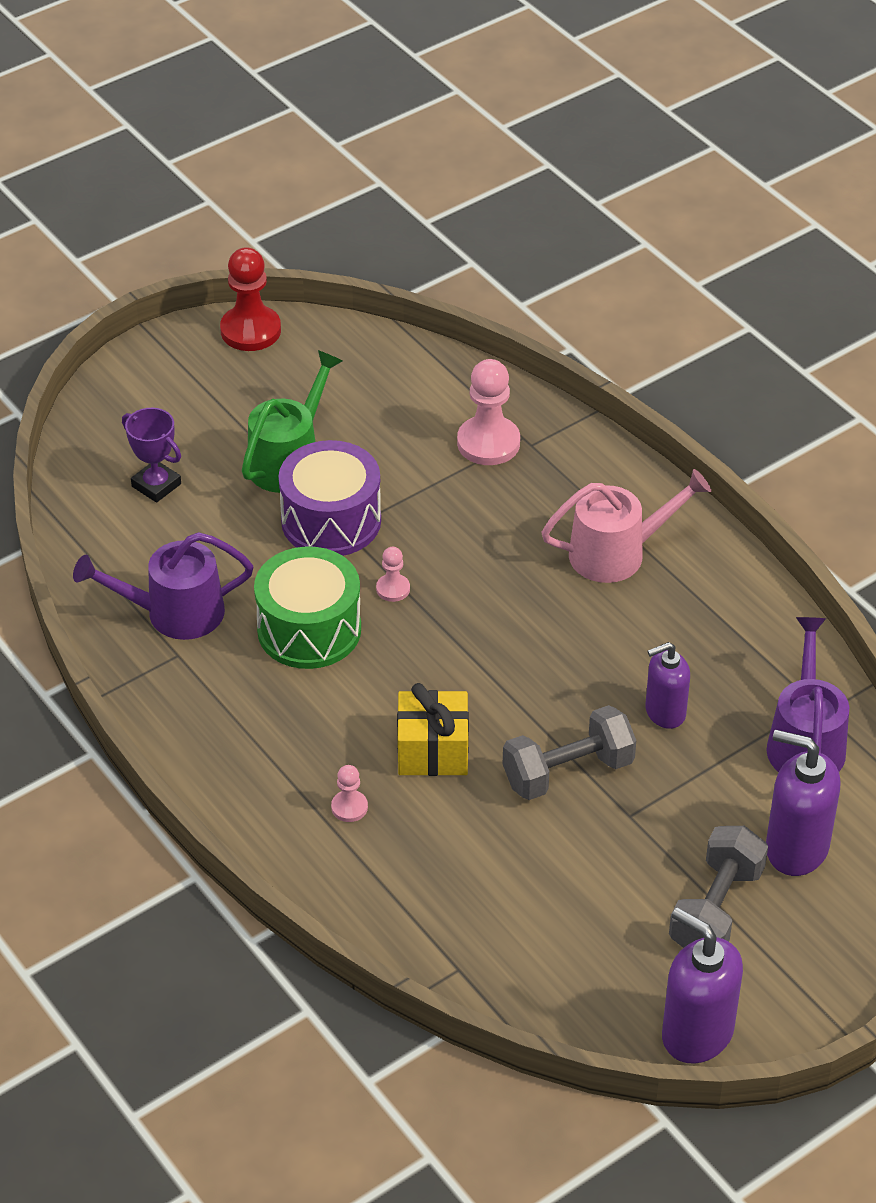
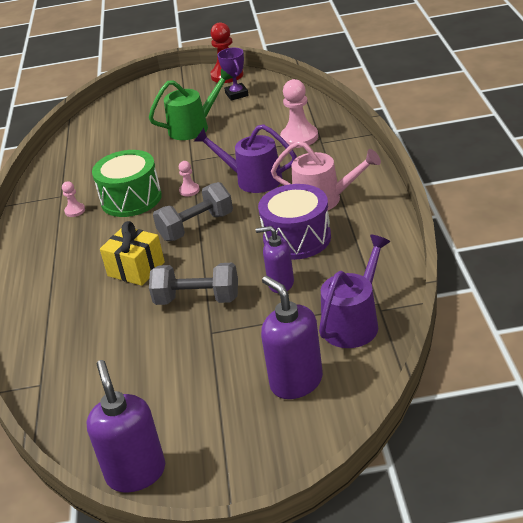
camera: 35 degrees right, 10 degrees down
purple watering can [73,532,253,640] -> purple watering can moved to [194,124,297,193]
purple trophy [122,408,181,503] -> purple trophy moved to [218,48,249,101]
purple drum [279,440,381,556] -> purple drum moved to [258,184,331,260]
pink pawn [331,765,368,822] -> pink pawn moved to [62,181,85,217]
grey dumbbell [669,826,768,948] -> grey dumbbell moved to [153,182,233,241]

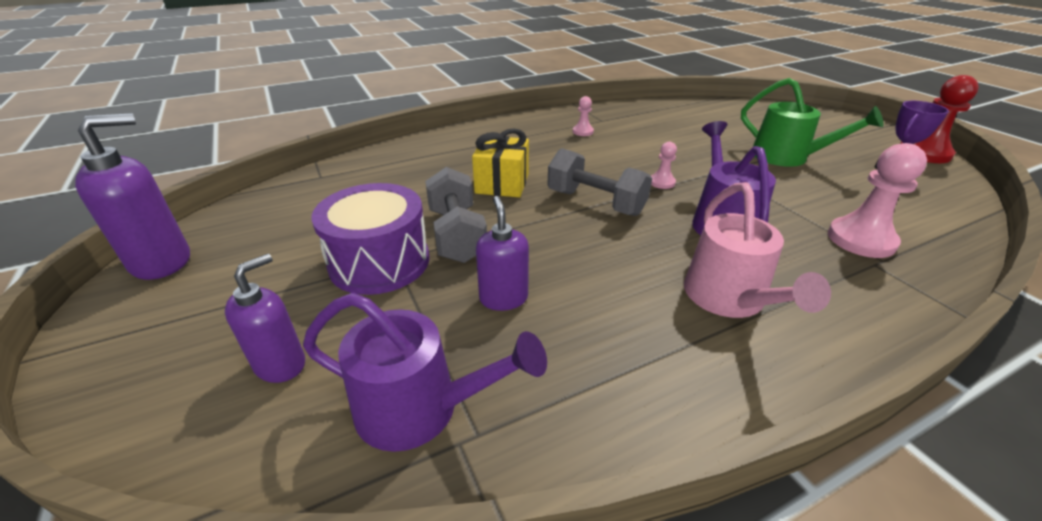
camera: 65 degrees right, 0 degrees up
green drum [92,150,162,217] -> none
purple drum [258,184,331,260] -> purple drum moved to [312,183,429,295]
purple soap dispenser [261,276,323,399] -> purple soap dispenser [225,254,305,383], size x0.65

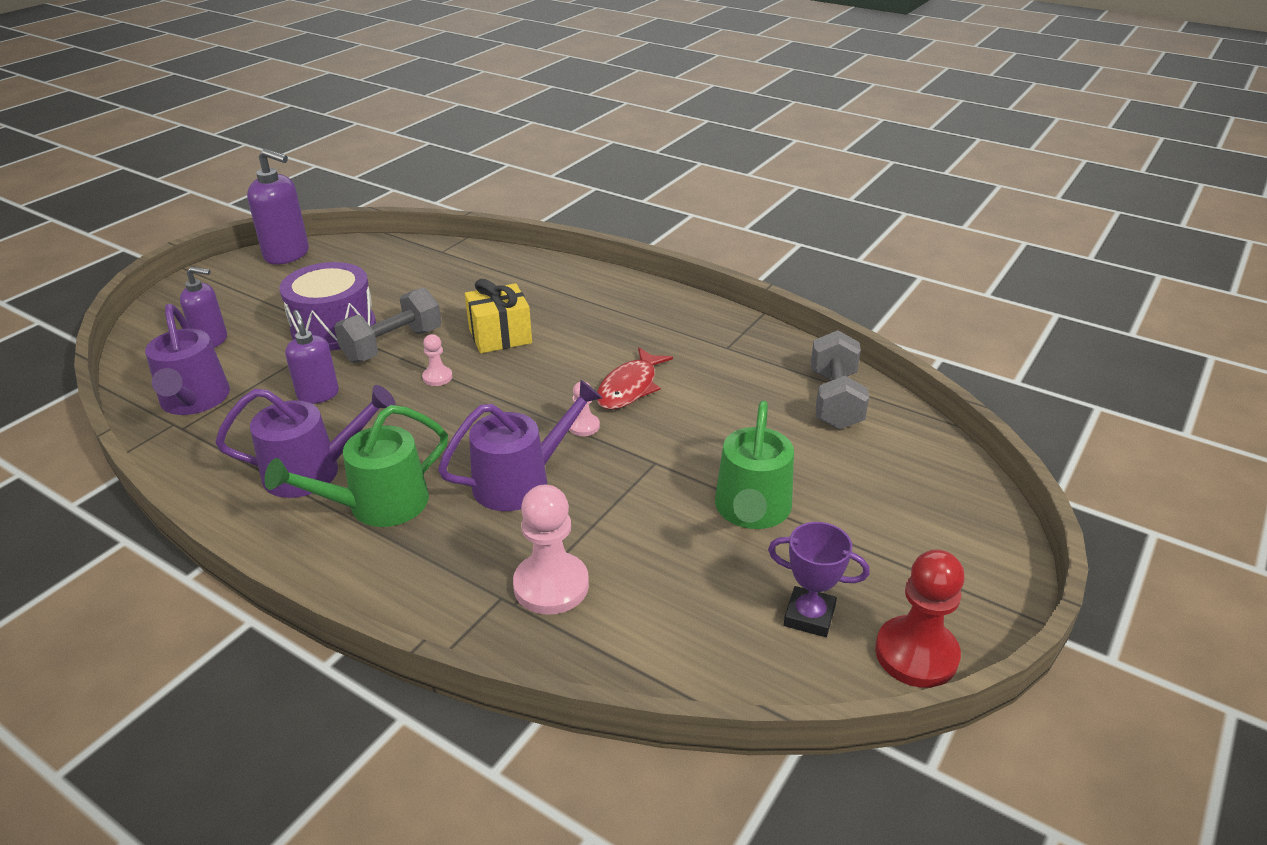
camera: 60 degrees right, 0 degrees up
purple soap dispenser [476,196,529,311] -> purple soap dispenser turned 75 degrees counterclockwise [285,310,339,404]
grey dumbbell [547,148,652,216] -> grey dumbbell moved to [811,330,869,430]
pink pawn [573,96,594,136] -> pink pawn moved to [422,334,453,386]
pink watering can [684,182,831,318] -> green watering can [264,405,448,527]
none -> purple watering can [215,385,396,498]
none -> red fish [597,347,673,410]

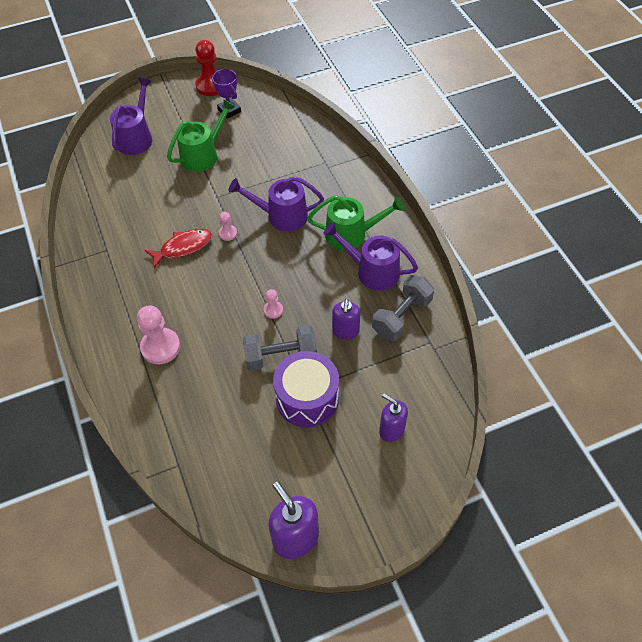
camera: 145 degrees left, 20 degrees up
purple watering can [145,304,230,415] -> purple watering can moved to [110,78,152,155]
yellow gift [465,279,532,353] -> none
pink pawn [513,485,589,615] -> pink pawn moved to [137,306,180,364]
grey dumbbell [811,330,869,430] -> grey dumbbell moved to [372,275,434,341]

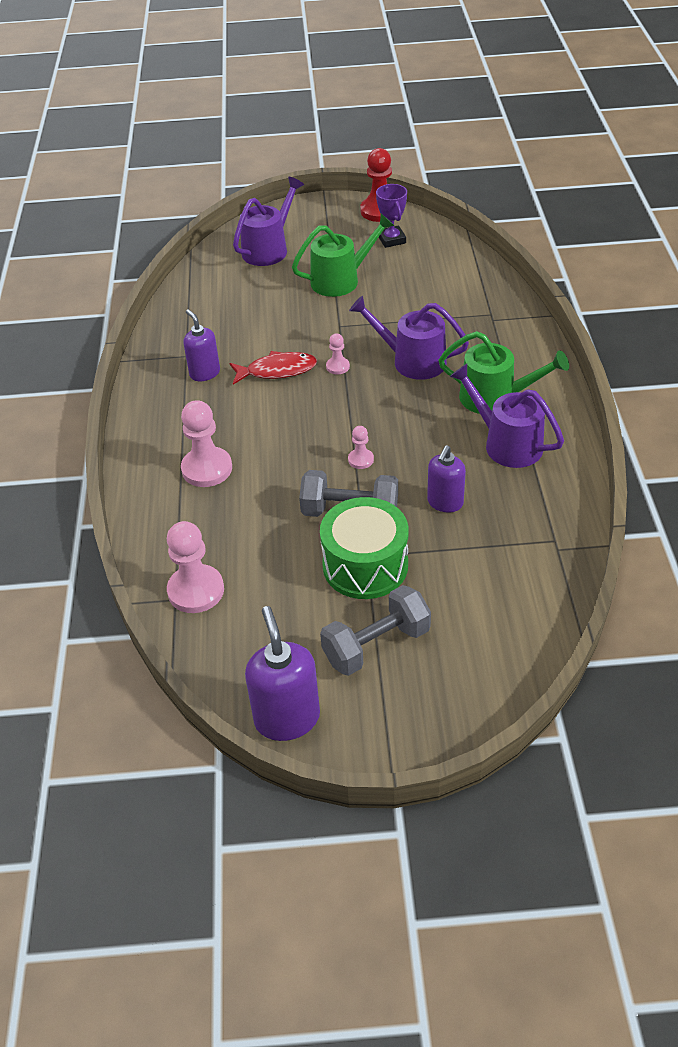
camera: 20 degrees right, 10 degrees down
purple drum [273,351,339,427] -> green drum [320,497,409,599]
grey dumbbell [372,275,434,341] -> grey dumbbell moved to [320,585,431,676]
purple soap dispenser [379,393,408,442] -> purple soap dispenser moved to [183,309,220,381]
none -> pink pawn [167,521,224,613]

